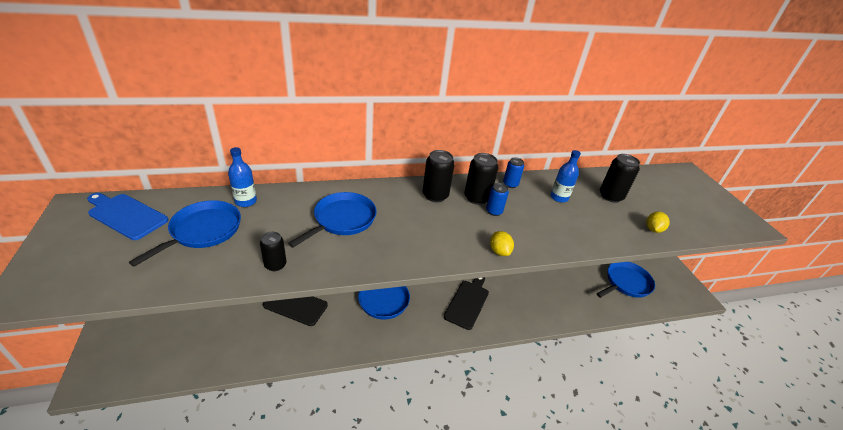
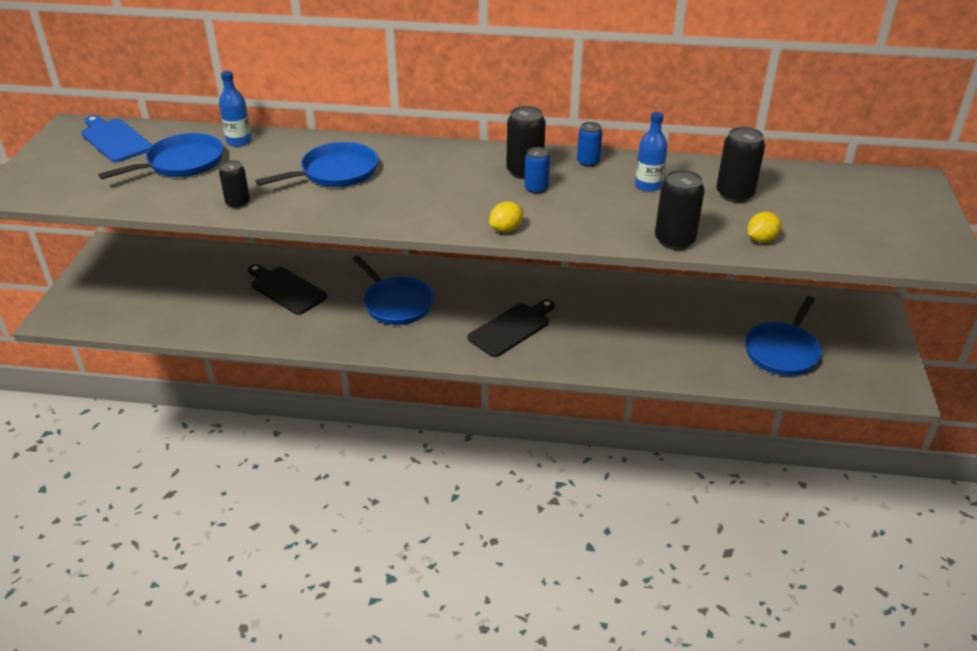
camera: 25 degrees right, 0 degrees up
black can [423,150,455,202] -> black can moved to [655,169,705,250]
yellow lemon [490,231,514,256] -> yellow lemon turned 45 degrees clockwise [489,202,523,232]
blue pan [596,262,655,298] -> blue pan turned 135 degrees clockwise [745,296,822,376]

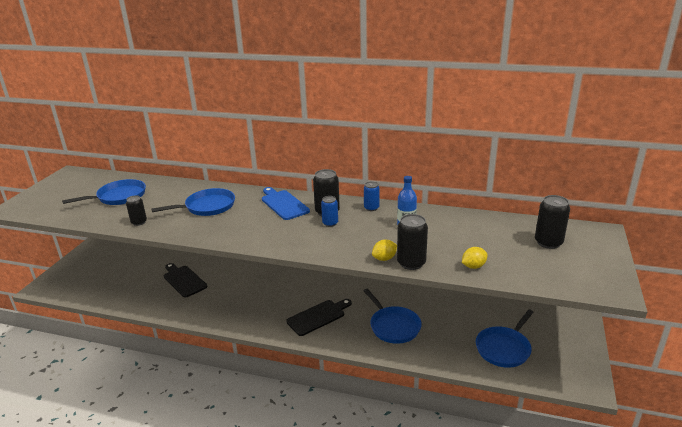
camera: 10 degrees right, 10 degrees down
blue cutting board [81,115,152,162] -> blue cutting board moved to [262,187,310,220]
blue bottle [219,71,252,147] -> none
blue pan [353,256,434,325] -> blue pan moved to [364,289,422,344]
yellow lemon [489,202,523,232] -> yellow lemon moved to [372,239,397,261]
black can [716,127,765,203] -> black can moved to [535,195,570,249]

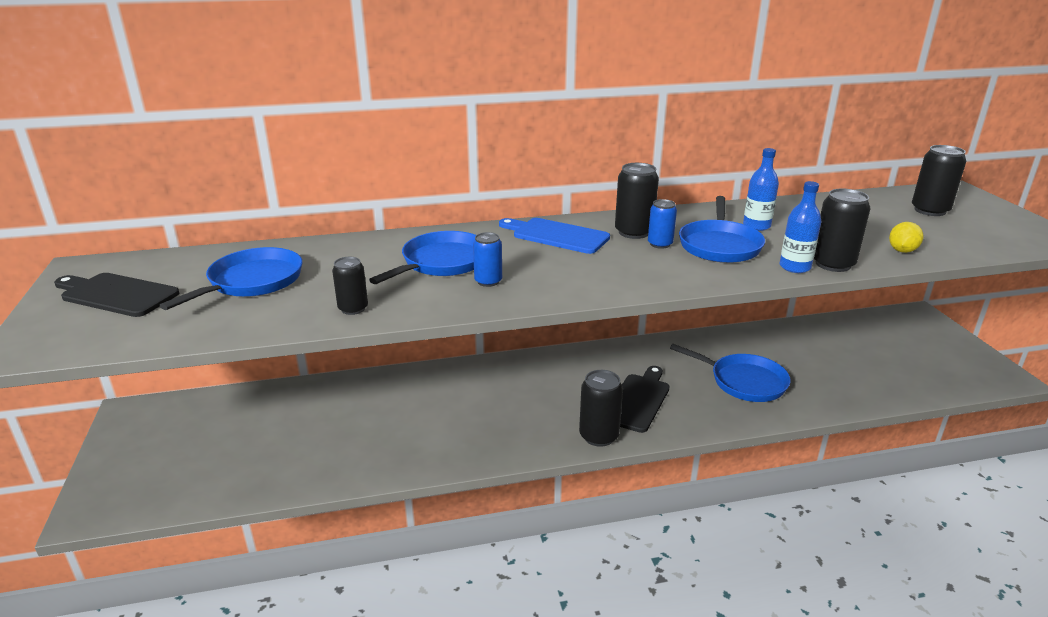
camera: 30 degrees left, 0 degrees up
black cutting board [164,263,207,297] -> black cutting board moved to [54,273,179,317]
blue can [364,181,379,211] -> blue can moved to [473,232,502,287]
yellow lemon [372,239,397,261] -> blue bottle [780,181,821,273]
blue pan [476,310,534,368] -> blue pan moved to [679,196,765,263]
none -> black can [579,370,623,447]

